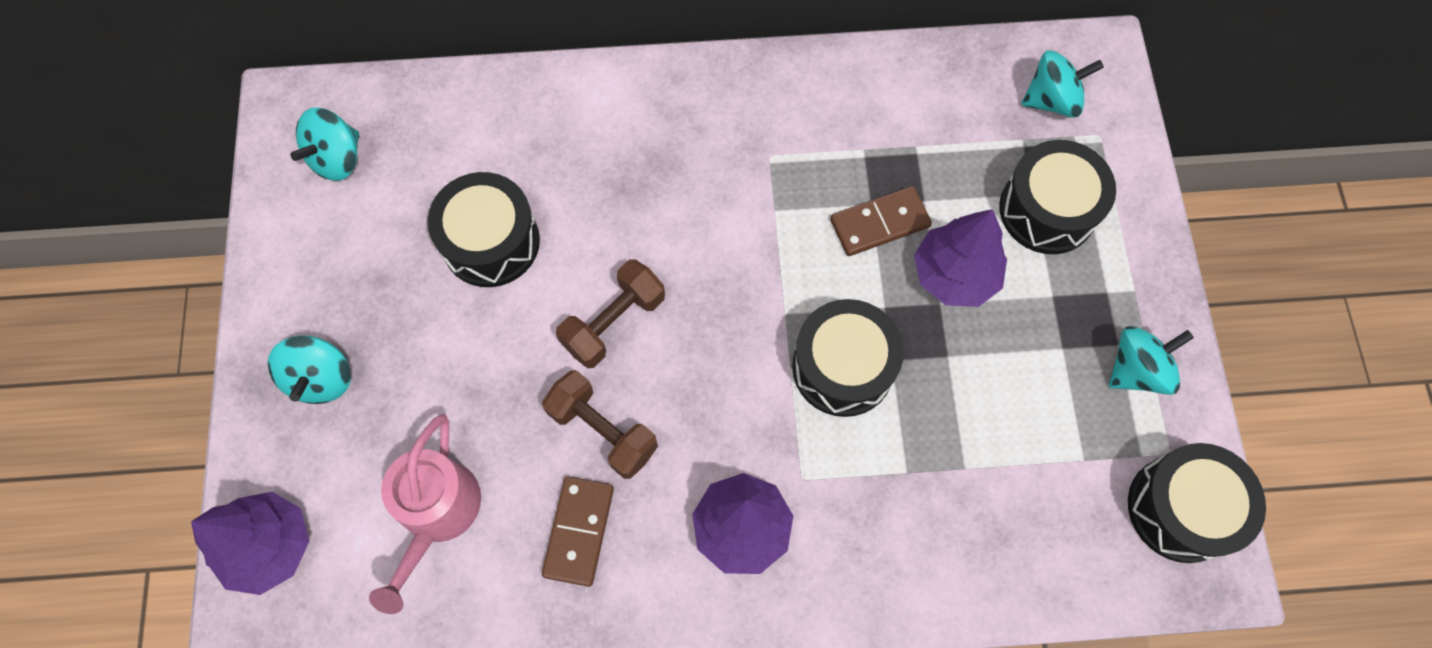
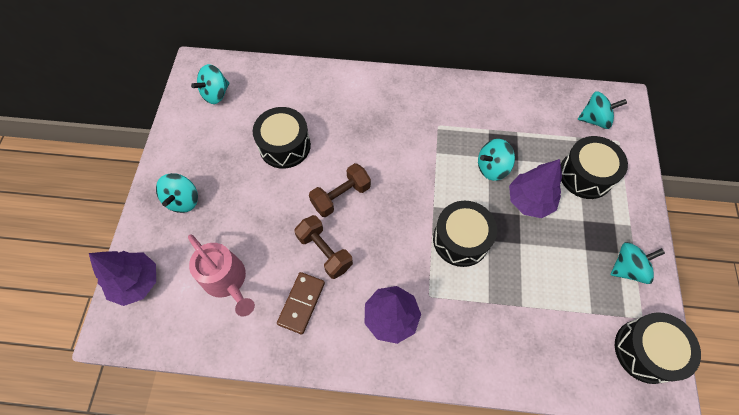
camera: 10 degrees right, 5 degrees down
pink watering can [369,414,481,614] -> pink watering can turned 60 degrees counterclockwise [188,234,255,317]
brown domino [830,186,932,256] -> turquoise spinning top [478,139,515,181]

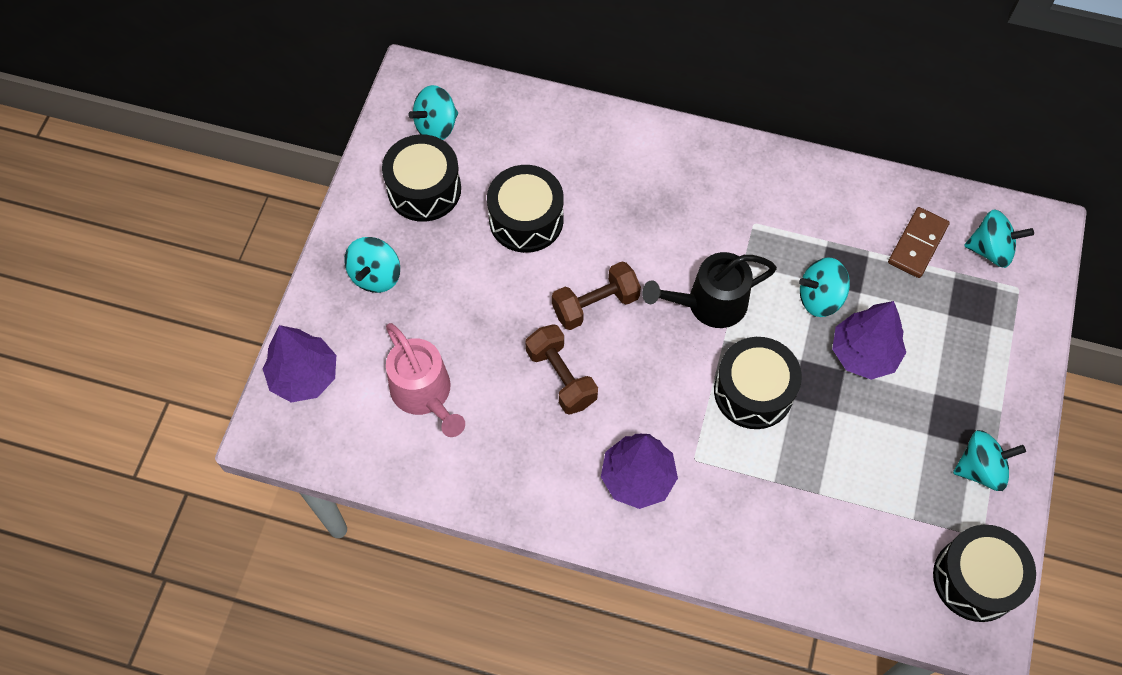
camera: 10 degrees right, 0 degrees up
brown domino [277,272,325,334] -> brown domino moved to [888,207,950,278]
black drum [561,136,628,199] -> black drum moved to [382,134,461,222]
none -> black watering can [642,252,777,328]

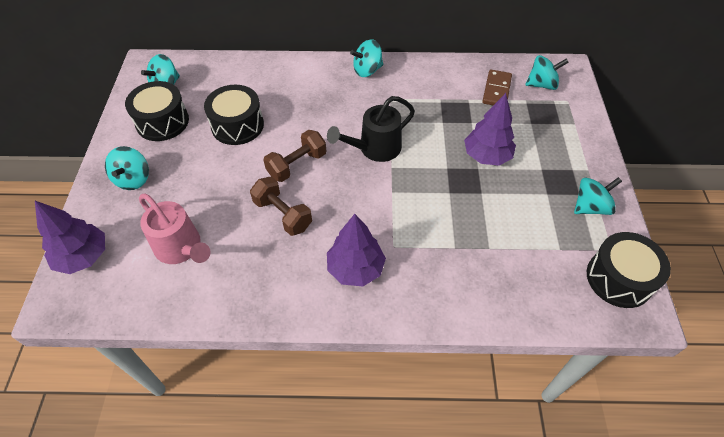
camera: 15 degrees left, 10 degrees down
black drum [714,337,802,429] -> none
turquoise spinning top [799,257,850,317] -> turquoise spinning top moved to [350,39,383,77]

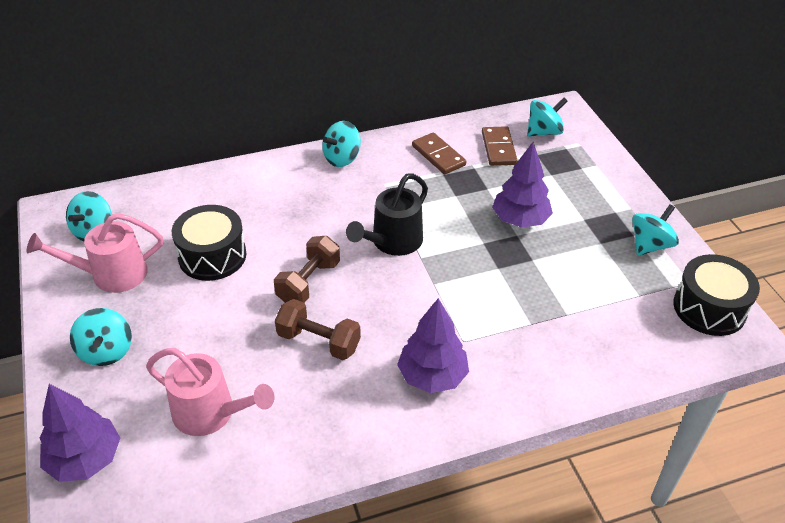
camera: 20 degrees left, 10 degrees down
black drum [125,81,189,141] -> pink watering can [27,213,163,293]
none -> brown domino [412,132,466,174]

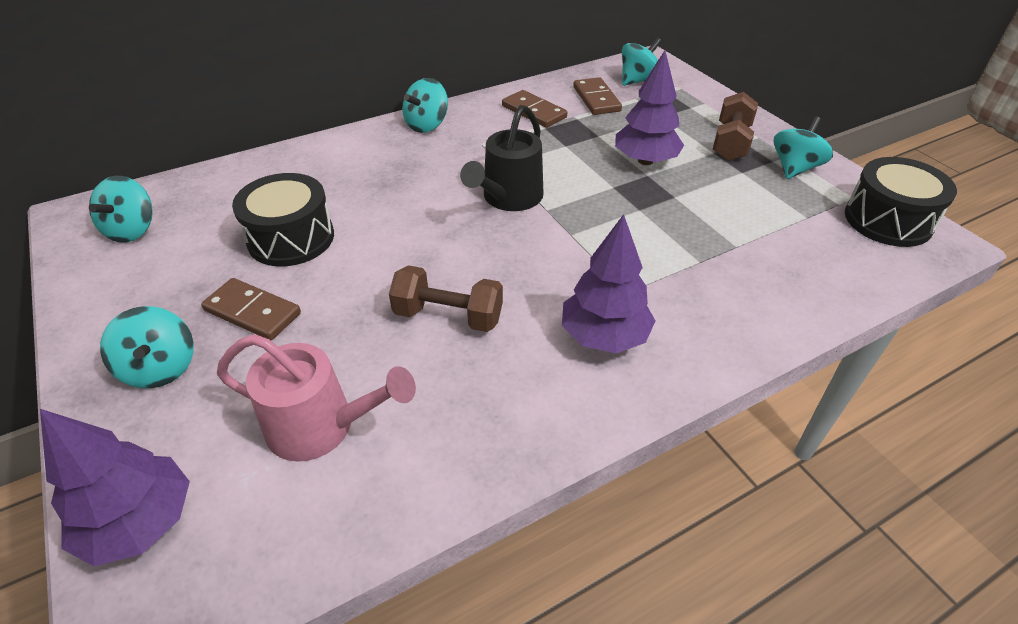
camera: 10 degrees left, 0 degrees up
pink watering can [27,213,163,293] -> none
brown dumbbell [274,236,340,303] -> brown dumbbell moved to [713,92,758,161]
none -> brown domino [201,278,301,340]

